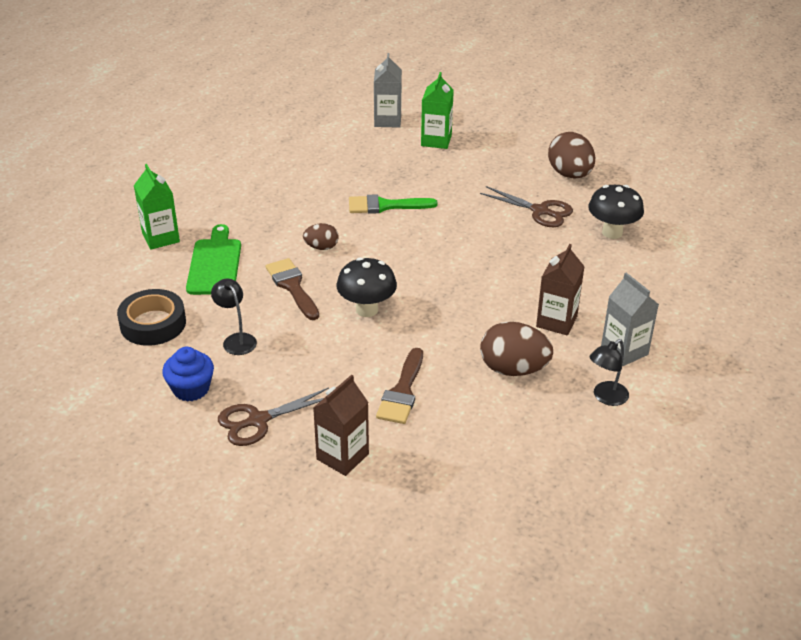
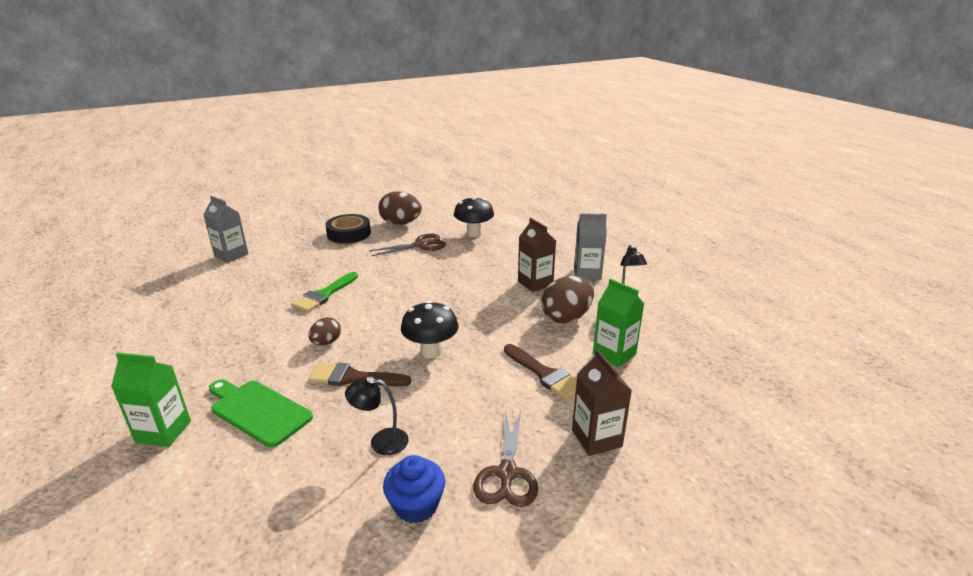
camera: 55 degrees left, 10 degrees down
black tape [117,289,186,346] -> black tape moved to [325,214,371,243]
green carton [421,72,454,149] -> green carton moved to [593,278,644,367]

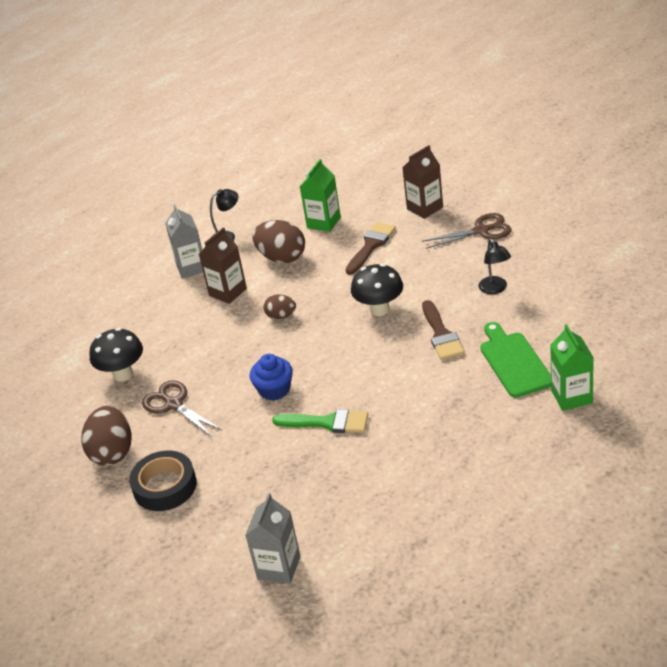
camera: 105 degrees left, 10 degrees up
green cutting board [209,380,313,448] -> green cutting board turned 150 degrees clockwise [480,322,551,398]
brown egg [308,317,341,345] -> brown egg moved to [263,294,296,319]
blue cupcake [383,455,445,524] -> blue cupcake moved to [250,354,293,401]

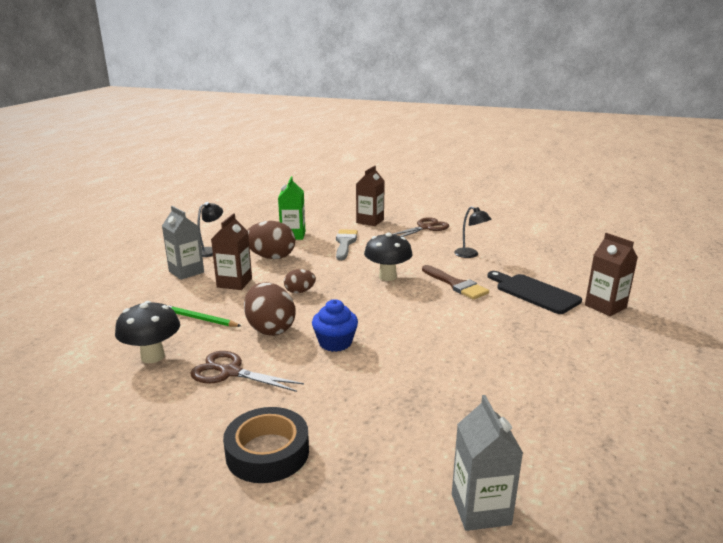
camera: 30 degrees left, 15 degrees down
brown egg [81,406,131,466] -> brown egg moved to [244,282,296,336]
green brush [272,409,368,433] -> none
brown brush [346,222,396,275] -> grey brush [336,229,358,260]
green cutting board [480,322,551,398] -> black cutting board [487,271,582,314]
green carton [550,324,594,411] -> brown carton [585,233,638,316]
none -> green pencil [167,305,241,327]

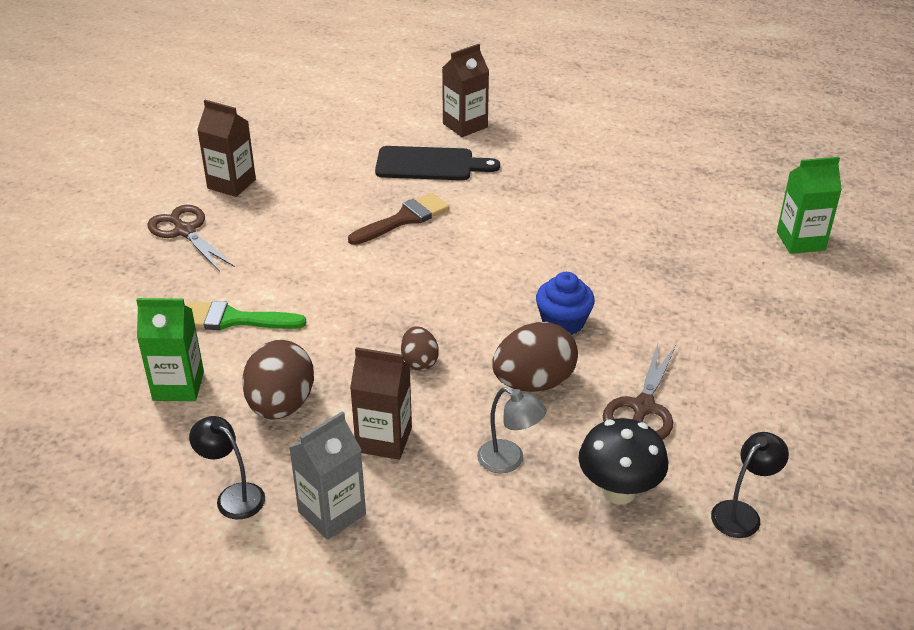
camera: 90 degrees left, 15 degrees up
green pencil [167,305,241,327] -> grey lamp [477,387,546,473]
black tape [223,407,309,483] -> none
grey brush [336,229,358,260] -> green brush [186,301,306,330]
brown carton [356,166,385,226] -> brown carton moved to [197,100,256,197]
black mushroom [364,233,413,281] -> none
grey carton [452,395,523,531] -> green carton [777,157,842,254]
black lamp [454,206,491,258] -> black lamp moved to [711,432,789,538]
black cutting board [487,271,582,314] -> black cutting board turned 135 degrees counterclockwise [375,146,500,180]

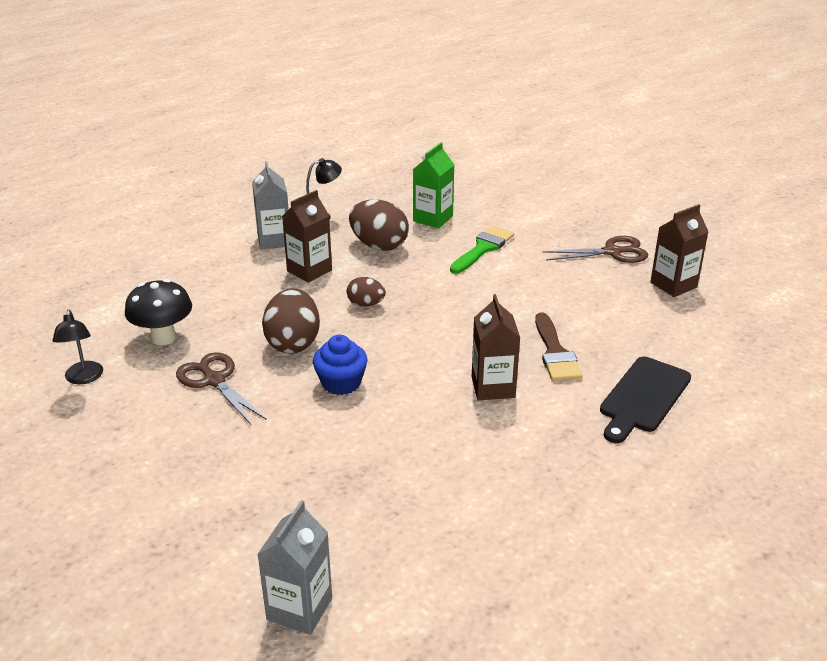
camera: 120 degrees right, 5 degrees down
brown carton [442,44,489,137] -> brown carton moved to [472,294,520,400]
grey lamp [477,387,546,473] -> none
green carton [777,157,842,254] -> grey carton [257,500,332,635]

